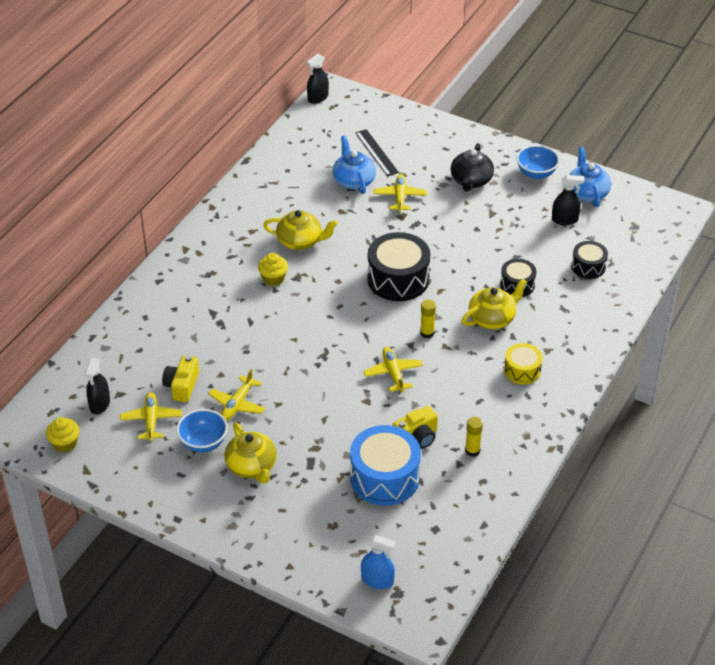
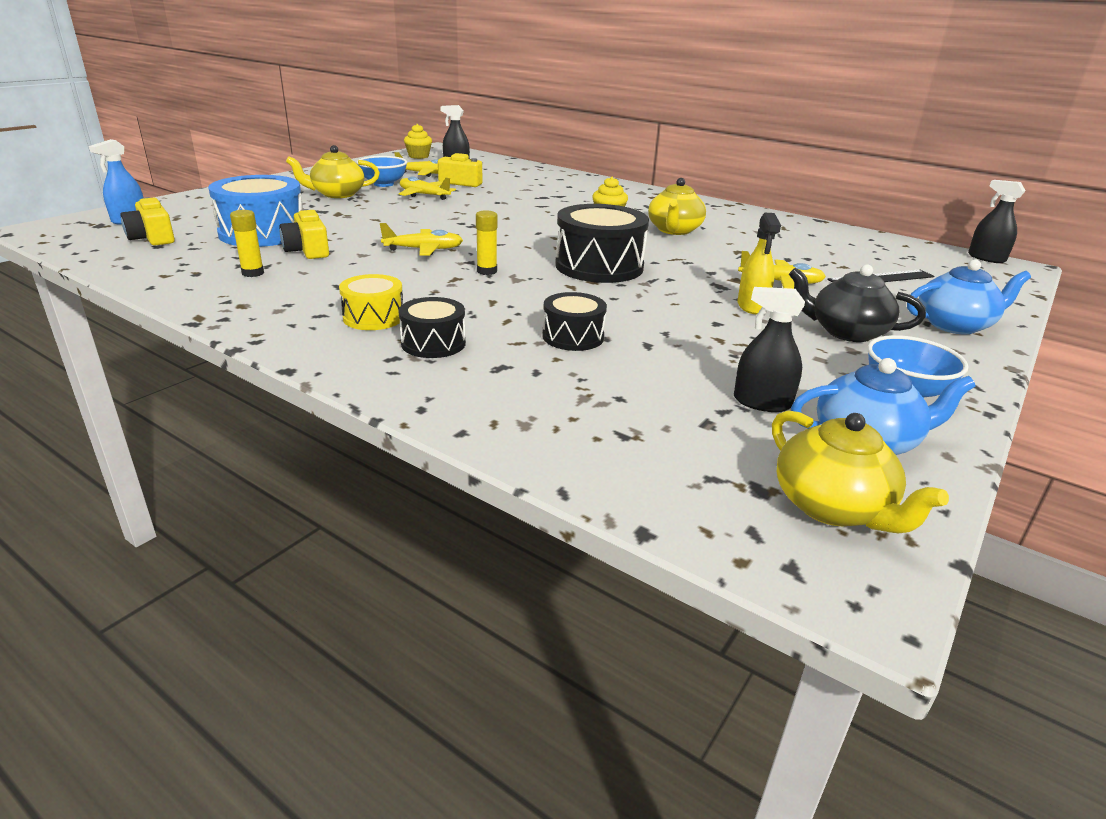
camera: 95 degrees right, 15 degrees down
blue teapot [333,135,376,194] -> blue teapot moved to [907,259,1031,334]
yellow teapot [462,278,527,329] -> yellow teapot moved to [772,410,949,533]
black spray bottle [552,175,585,225] -> black spray bottle turned 105 degrees clockwise [734,287,805,412]
black drum [571,241,608,279] -> black drum moved to [398,297,466,358]
none -> yellow camera [120,197,175,246]
none -> yellow spray bottle [737,213,781,314]

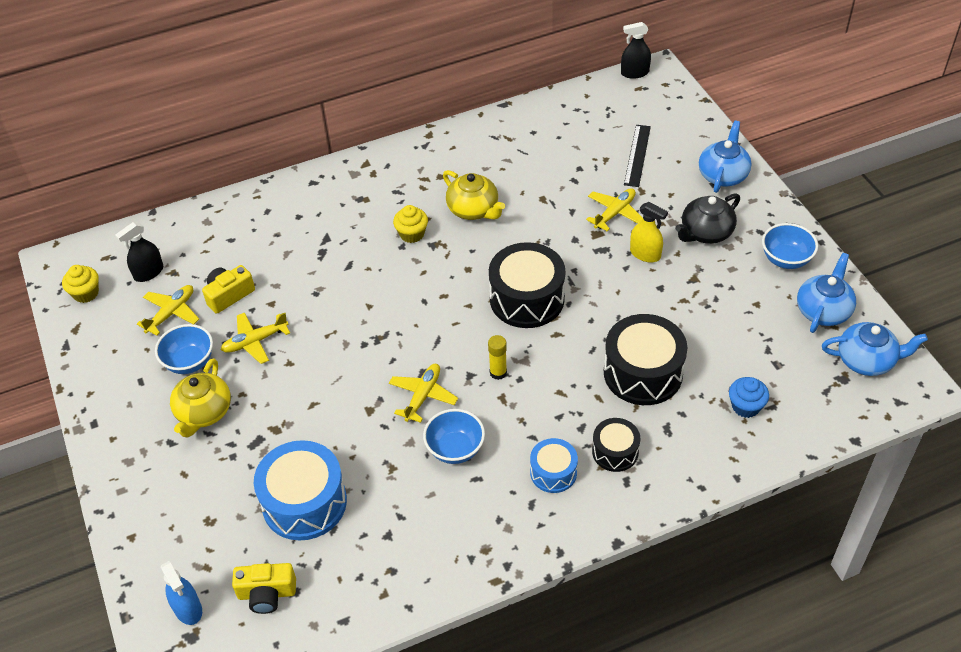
camera: 55 degrees left, 20 degrees up
yellow glue stick [230,210,264,277] -> none
yellow camera [280,209,329,259] -> none
yellow drum [339,274,403,330] -> blue drum [530,438,578,493]
black drum [542,292,607,351] -> black drum [604,314,688,405], size x1.79
black spray bottle [734,287,805,412] -> none
yellow teapot [772,410,949,533] -> blue teapot [822,322,928,376]
none -> blue bowl [423,409,485,464]
none -> blue cupcake [729,377,769,418]

